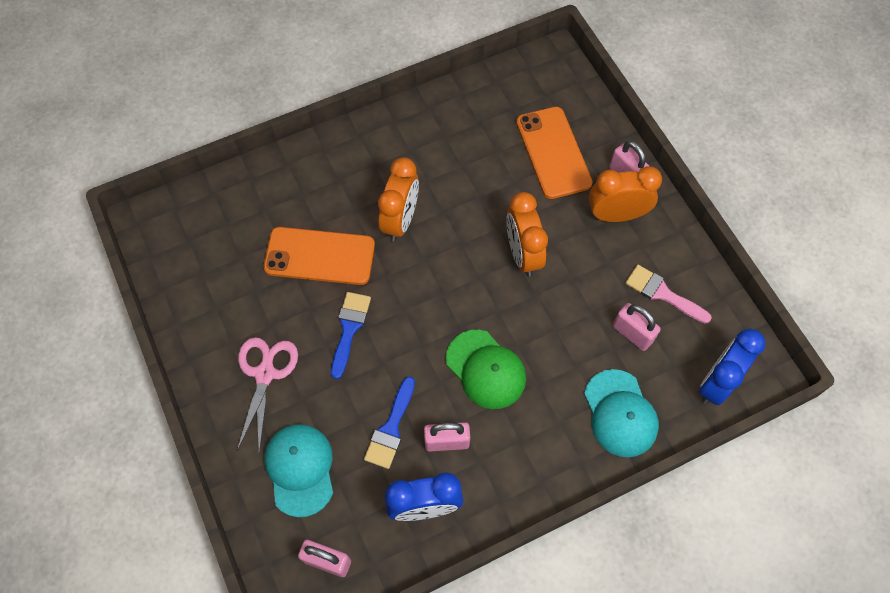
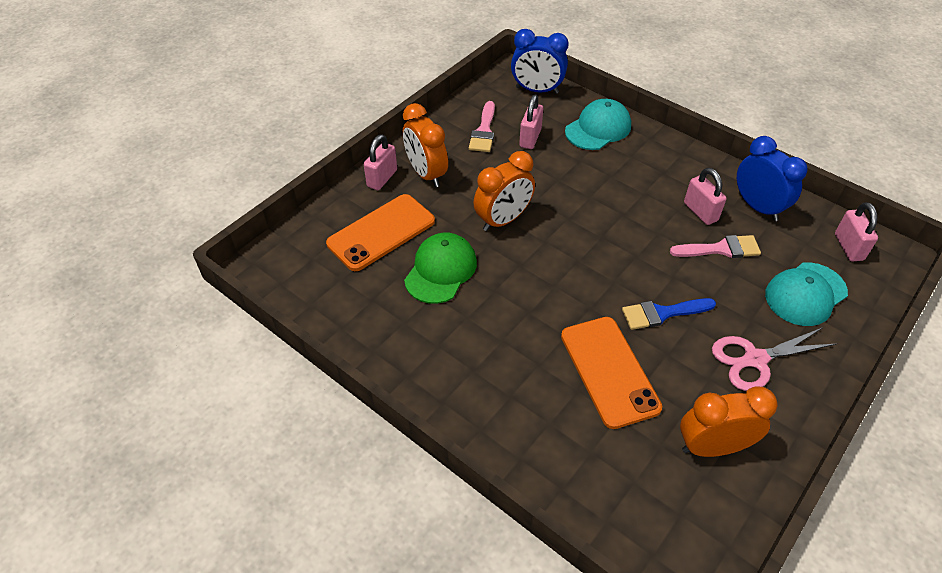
camera: 115 degrees left, 15 degrees down
blue brush [364,376,415,469] -> pink brush [670,235,761,258]
orange clock [378,157,419,242] -> orange clock moved to [680,387,778,457]
green cap [446,330,526,409] -> green cap moved to [404,232,477,304]

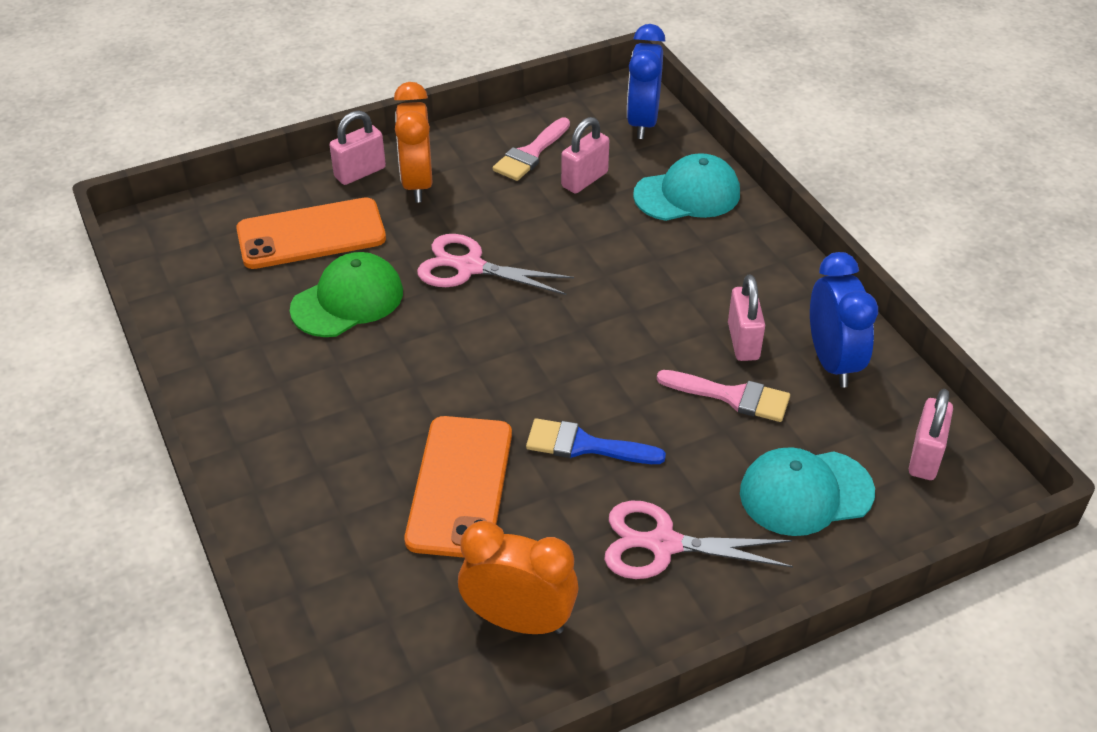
camera: 25 degrees right, 5 degrees down
orange clock [473,151,535,231] -> pink scissors [417,234,574,295]
blue clock [511,29,568,94] -> blue clock turned 60 degrees clockwise [627,24,666,139]

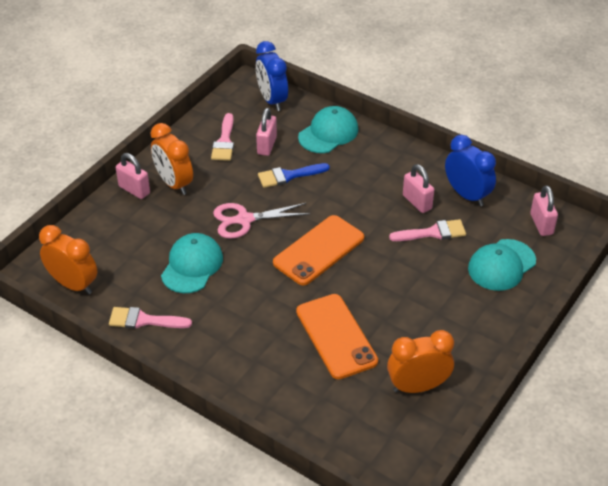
camera: 30 degrees left, 0 degrees up
orange phone [236,197,386,269] -> orange phone moved to [273,215,364,286]
green cap [290,252,403,337] -> turquoise cap [161,233,223,293]
pink padlock [329,110,386,185] -> pink padlock turned 75 degrees counterclockwise [116,153,150,199]
blue brush [526,418,666,464] -> blue brush moved to [258,163,330,188]
pink scissors [604,501,793,579] -> none
none -> orange clock [39,225,97,294]
none -> pink brush [109,307,192,329]

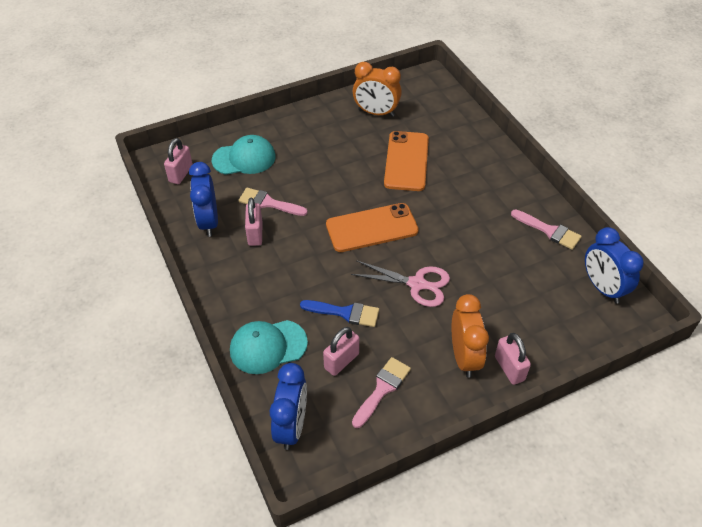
camera: 150 degrees left, 5 degrees up
orange clock [39,225,97,294] -> blue clock [585,227,644,304]
turquoise cap [161,233,223,293] -> none

